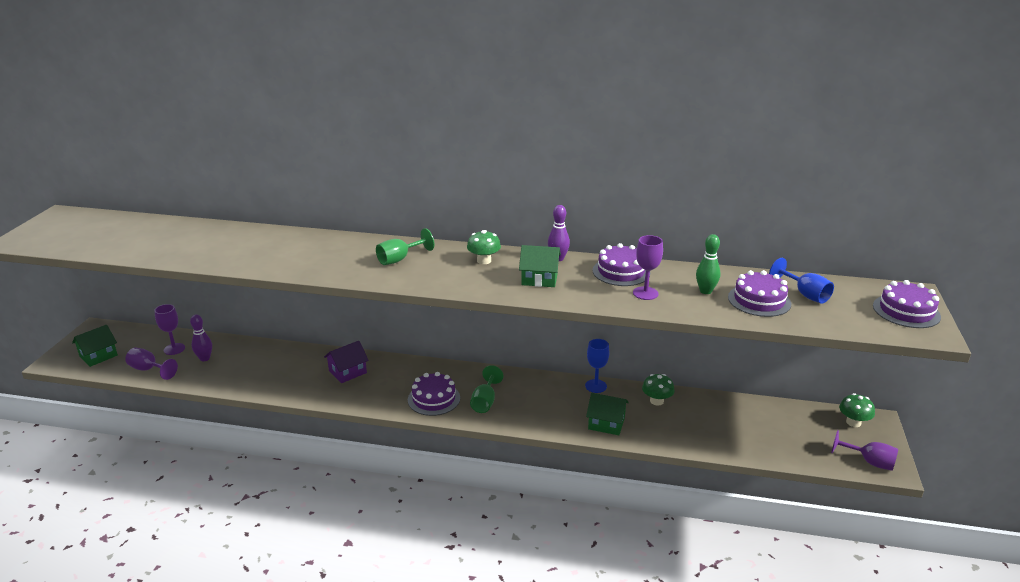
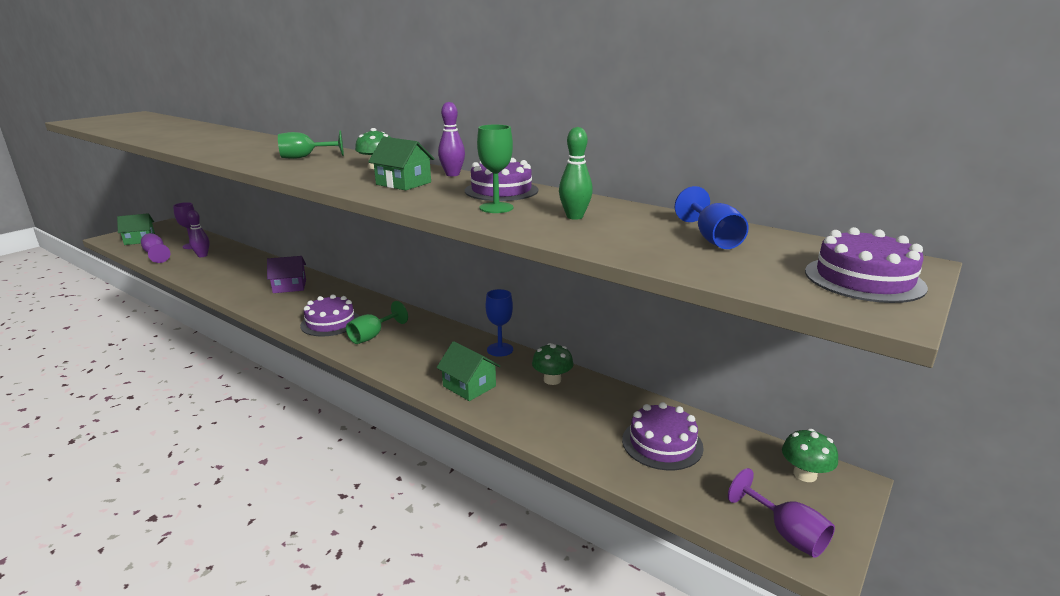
camera: 25 degrees right, 5 degrees down
purple goblet [633,235,663,300] -> green goblet [477,125,513,213]
purple cake [728,270,791,317] -> purple cake moved to [622,402,704,470]

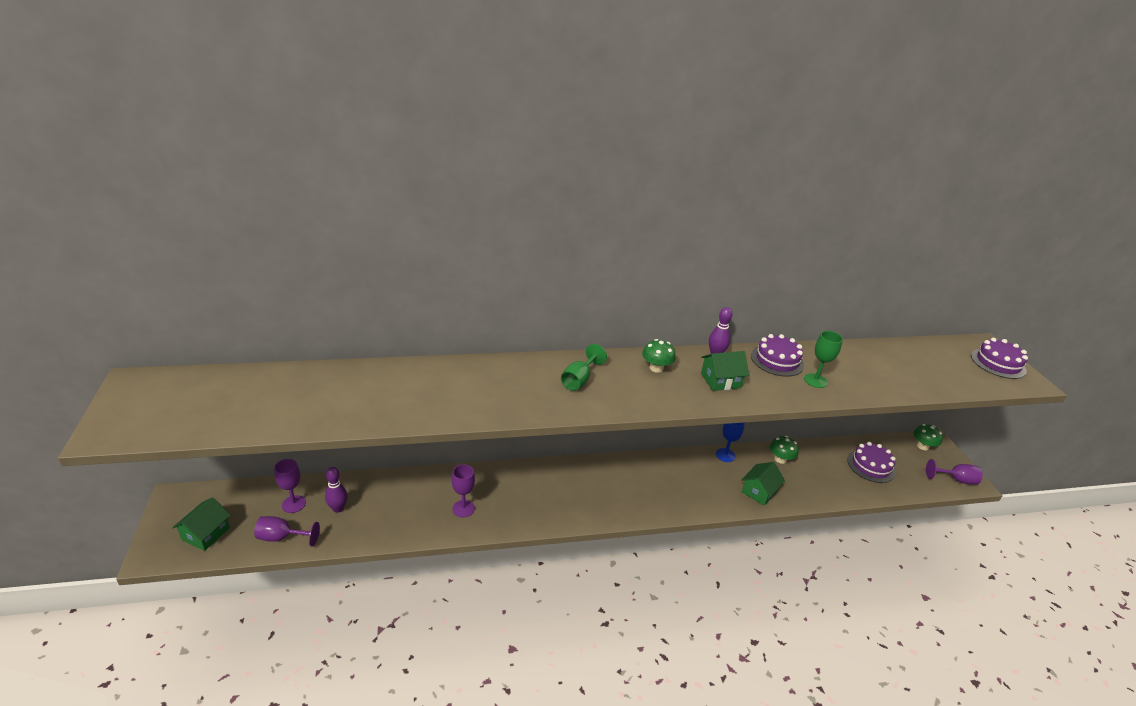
camera: 50 degrees left, 10 degrees up
purple house [267,256,306,293] -> none
purple cake [300,294,359,336] -> none
green goblet [346,301,408,344] -> none
green house [436,341,500,401] -> green house turned 45 degrees counterclockwise [741,462,785,506]
green bowling pin [559,127,593,220] -> none
blue goblet [675,186,749,249] -> none
none -> purple goblet [452,464,475,517]

